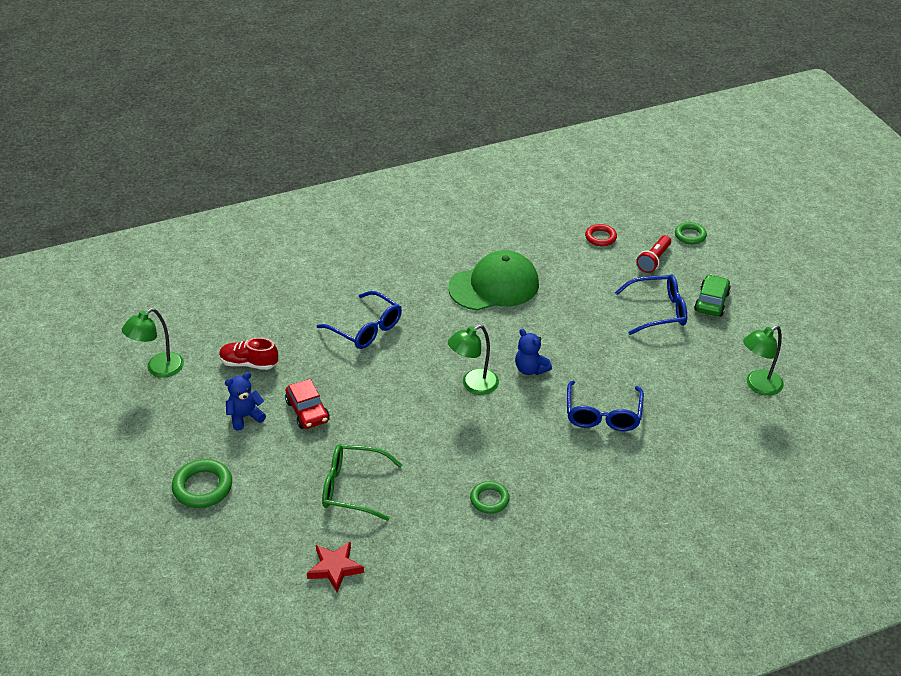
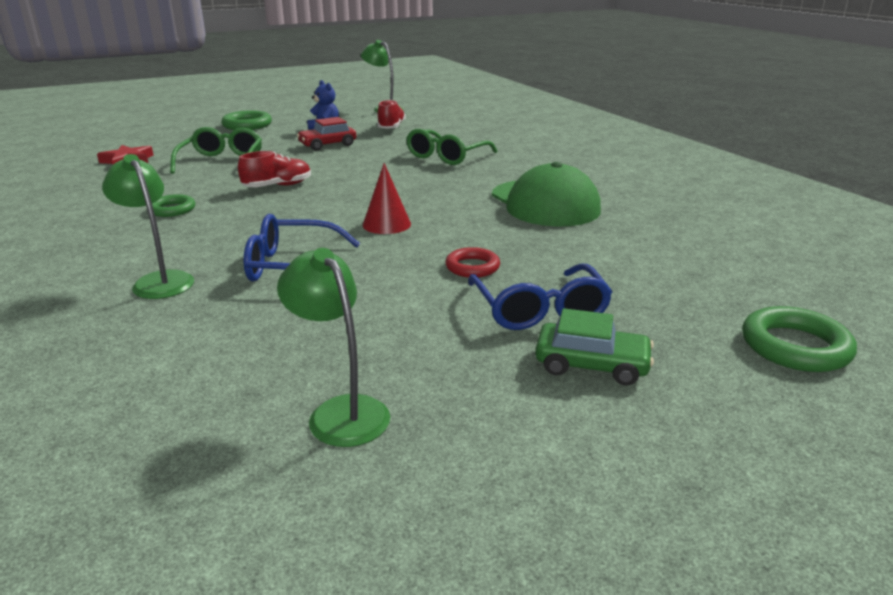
camera: 85 degrees right, 15 degrees down
blue glasses [317,291,402,349] -> green glasses [406,129,498,165]
green lamp [448,325,499,395] -> green lamp moved to [102,154,194,299]
blue teddy bear [515,329,552,375] -> red cone [363,163,411,234]
red ring [585,224,617,246] -> red ring moved to [446,247,500,277]
red flashlight [636,235,671,273] -> none
green ring [675,222,707,244] -> green ring [742,306,857,372], size x1.54
none -> red shoe [238,151,311,187]

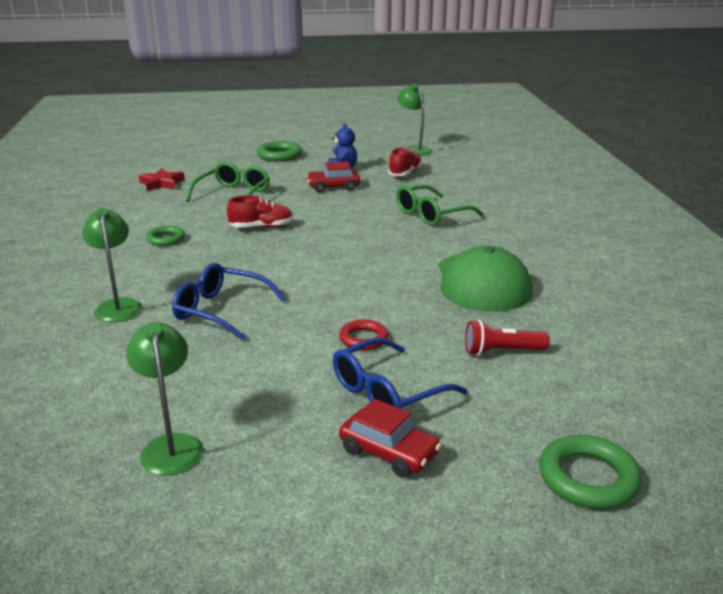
camera: 20 degrees right, 0 degrees up
red cone [363,163,411,234] -> none
blue glasses [468,264,612,330] -> blue glasses turned 45 degrees clockwise [333,338,467,409]
green car [535,308,654,385] -> red car [339,399,441,478]
none -> red flashlight [465,320,550,356]

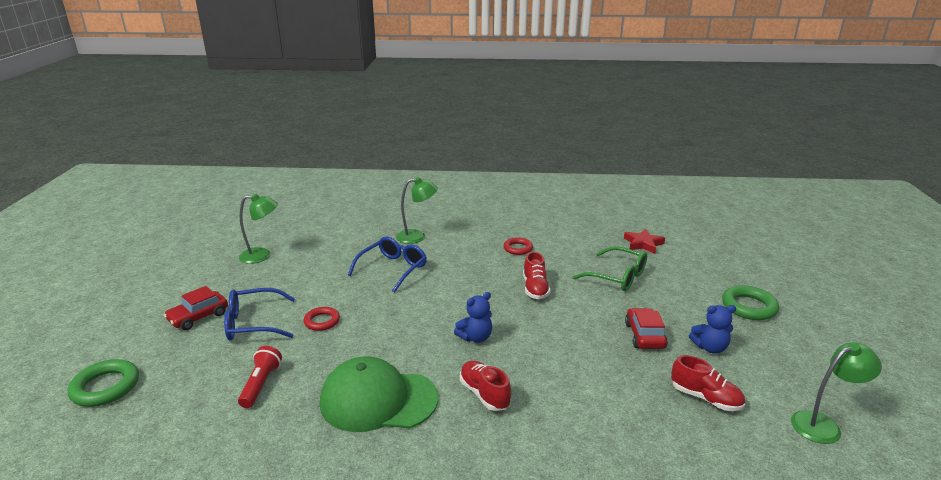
camera: 100 degrees right, 0 degrees up
green ring [146,226,185,246] -> red ring [504,237,533,255]
blue glasses [333,338,467,409] -> blue glasses turned 75 degrees counterclockwise [224,288,295,341]
green glasses [396,185,484,226] -> none
none -> blue teddy bear [454,292,492,343]
none -> red shoe [460,361,511,411]

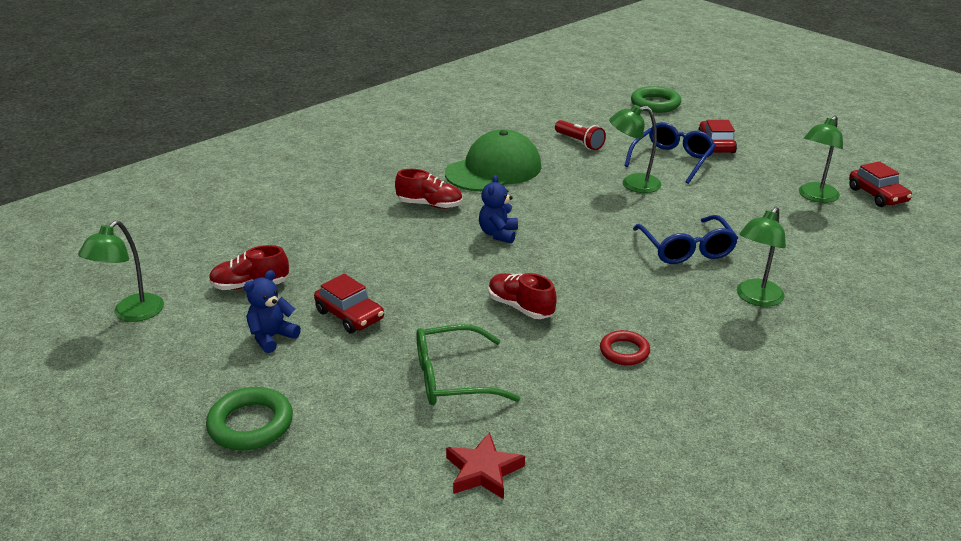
camera: 135 degrees right, 5 degrees up
red ring [304,307,340,331] -> green lamp [609,105,662,193]
none -> red car [849,161,912,207]

